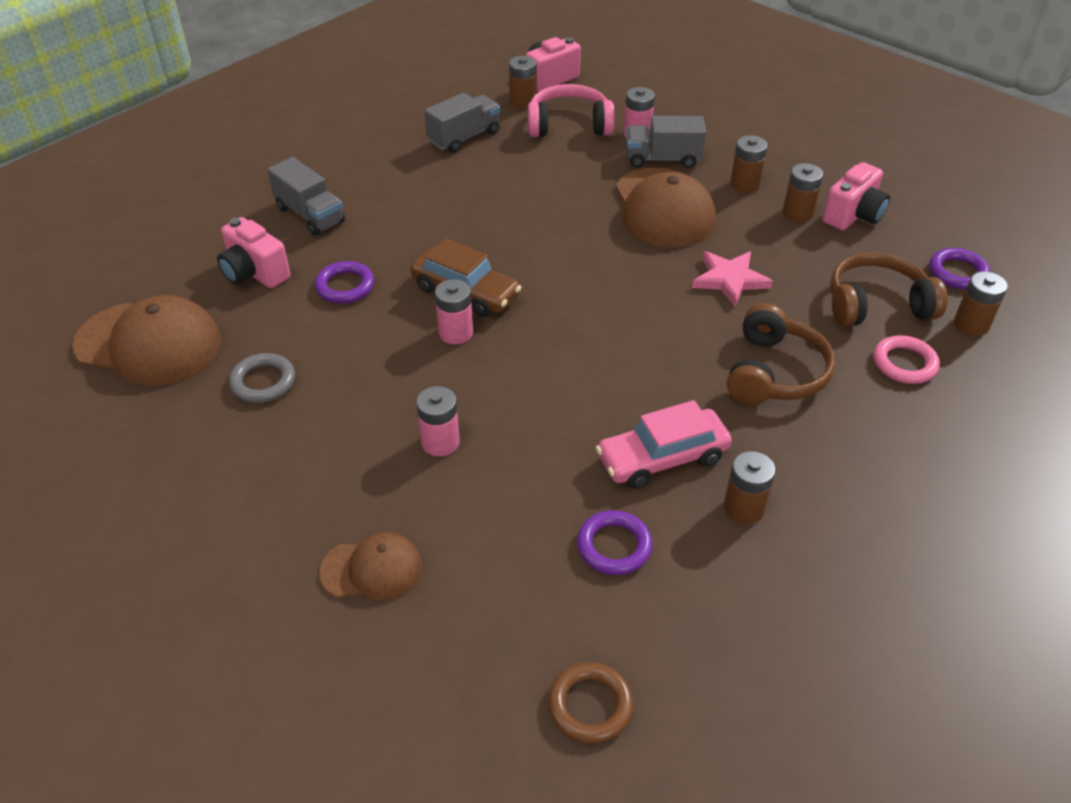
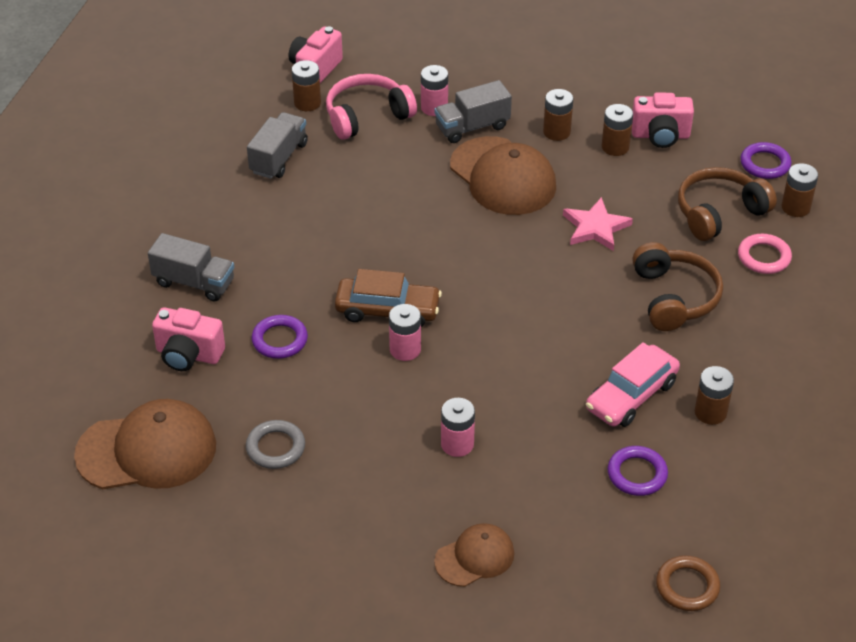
camera: 25 degrees left, 0 degrees up
pink camera [822,162,890,230] -> pink camera turned 75 degrees clockwise [632,92,694,148]

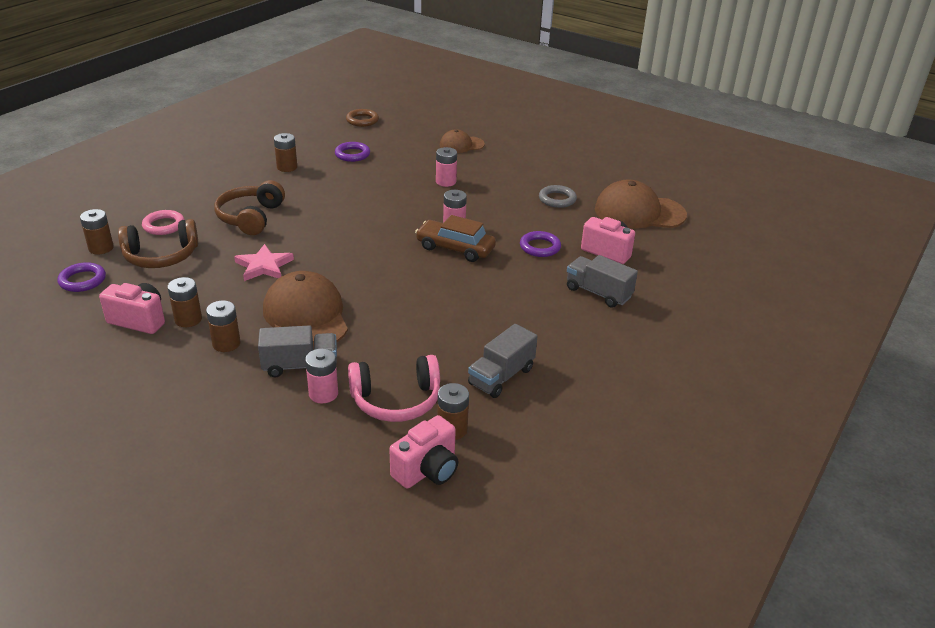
camera: 165 degrees left, 10 degrees down
pink car [586,342,680,427] -> none

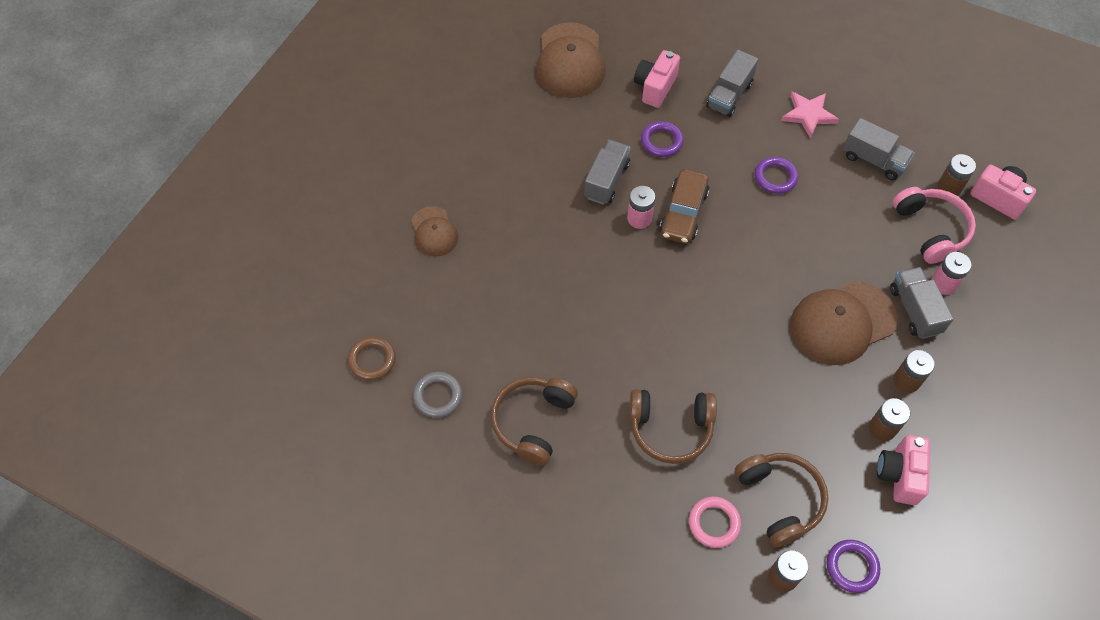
camera: 95 degrees left, 25 degrees up
pink star [234,244,294,281] -> pink star moved to [781,91,839,138]
brown battery [274,133,297,172] -> brown headphones [491,377,578,466]
purple ring [335,142,370,162] -> purple ring moved to [755,157,798,194]
pink battery [436,147,457,187] -> none
grey ring [539,185,577,208] -> grey ring moved to [413,372,462,418]
none -> grey truck [584,140,631,205]

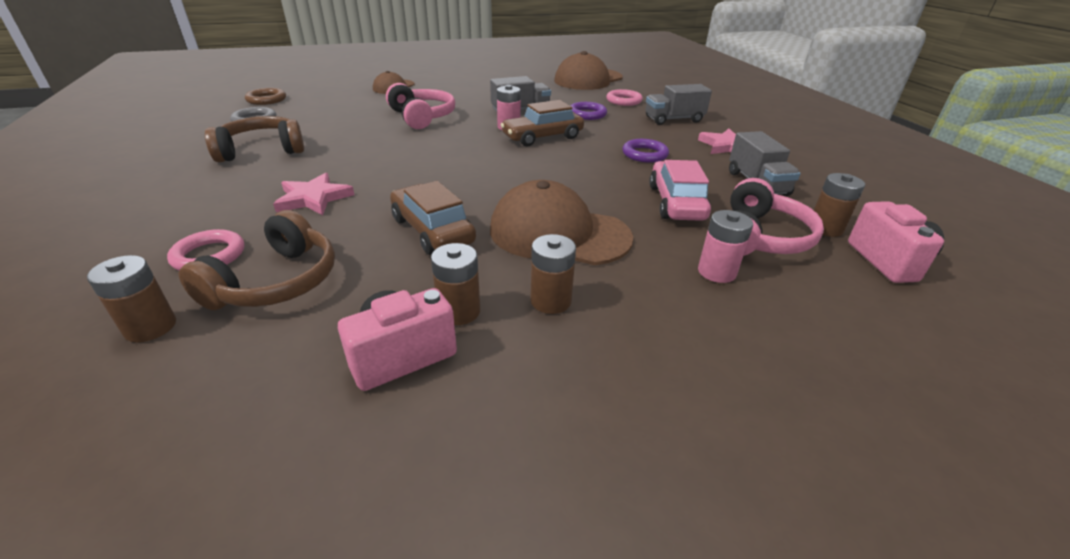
camera: 45 degrees right, 25 degrees down
brown headphones [629,389,717,464] -> pink star [273,173,355,215]
pink camera [634,50,680,108] -> pink ring [606,89,643,106]
purple ring [827,540,880,593] -> none
grey truck [890,267,954,339] -> none
none -> pink headphones [386,83,455,129]
none -> brown car [390,181,476,255]
none -> pink car [649,160,711,221]

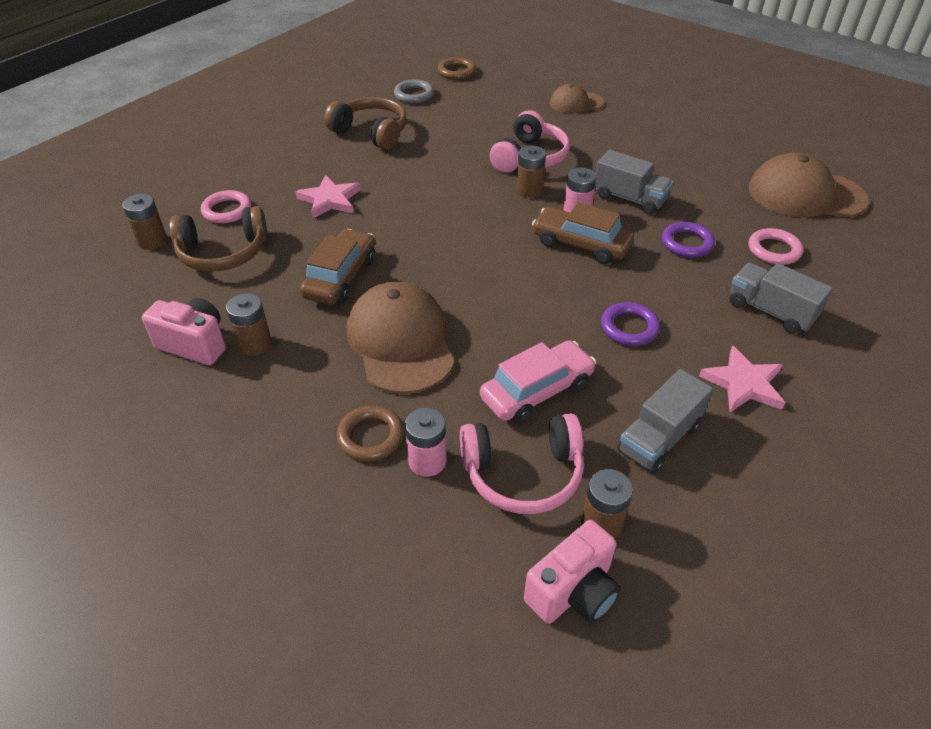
camera: 55 degrees right, 10 degrees up
brown battery [531,234,576,314] -> brown battery moved to [516,146,546,198]
none -> brown ring [336,405,404,461]

